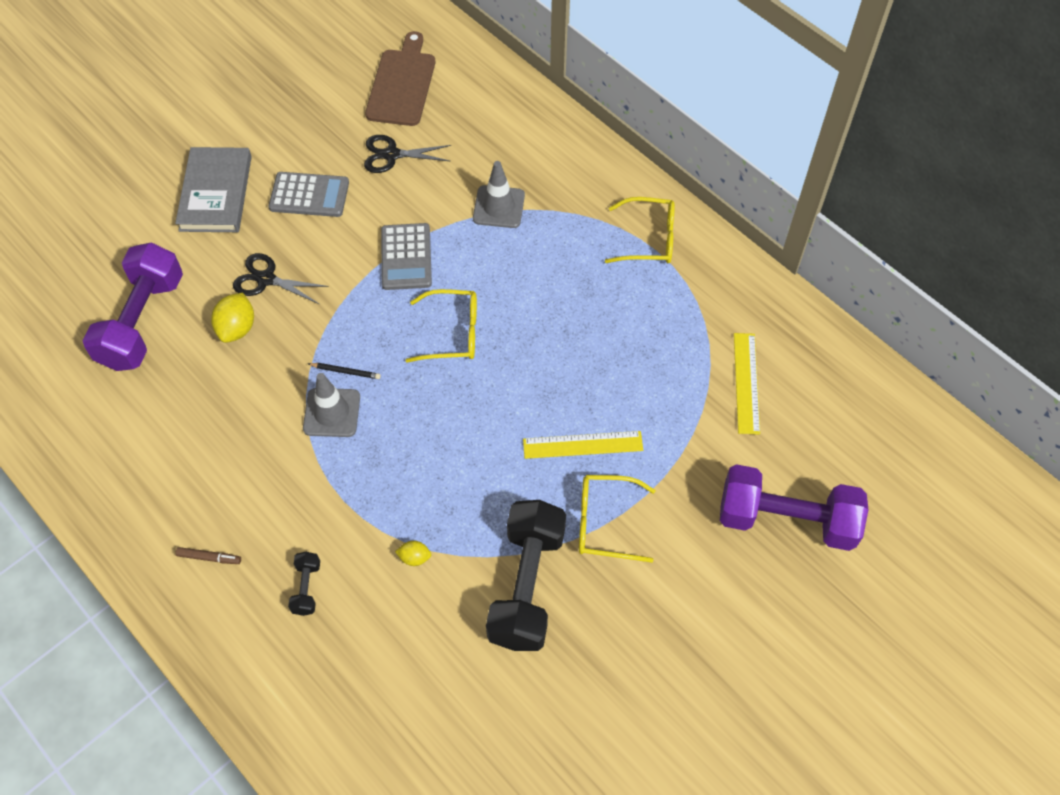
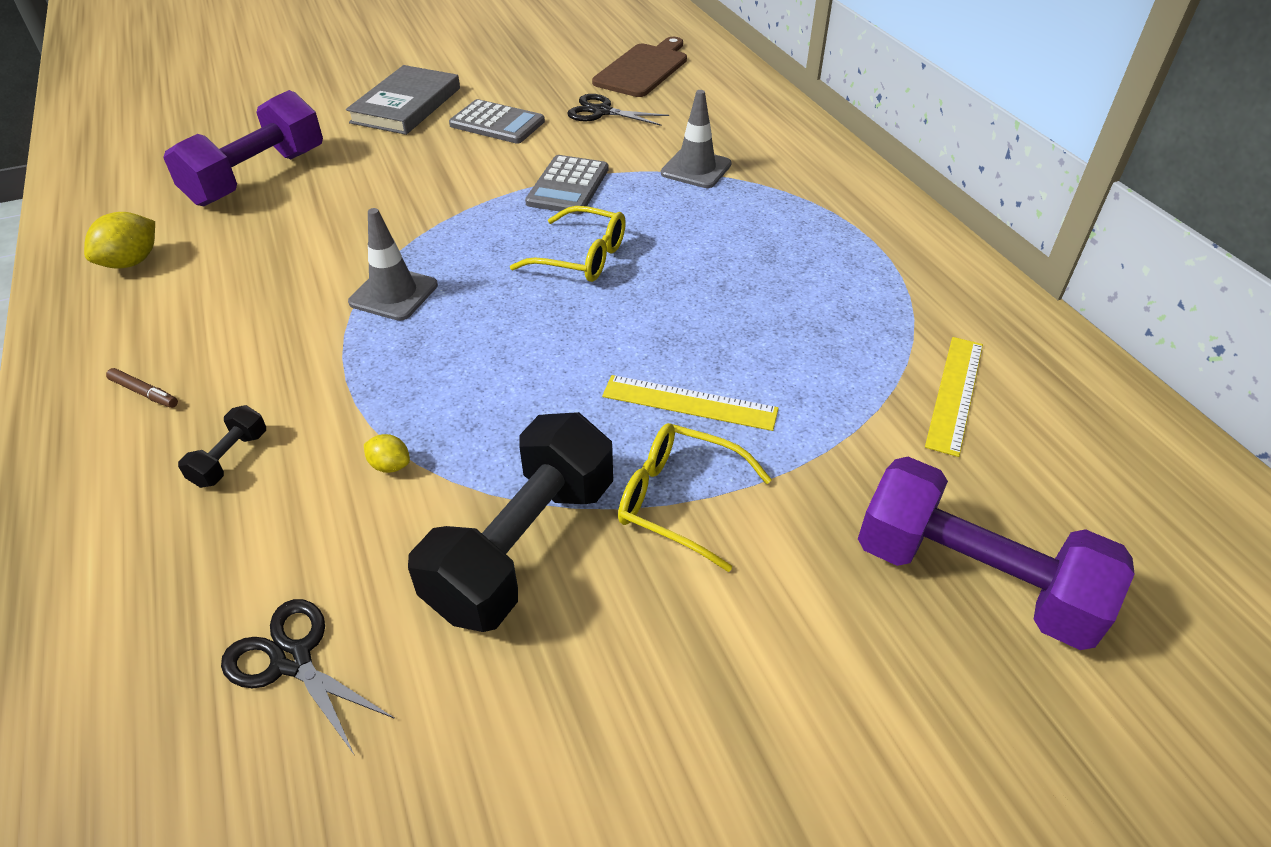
camera: 20 degrees right, 15 degrees down
yellow lemon [211,293,254,343] -> yellow lemon moved to [84,212,155,269]
black scissors [233,253,329,304] -> black scissors moved to [221,599,395,756]
black pencil [308,363,381,379] -> none
yellow glasses [605,197,675,263] -> none

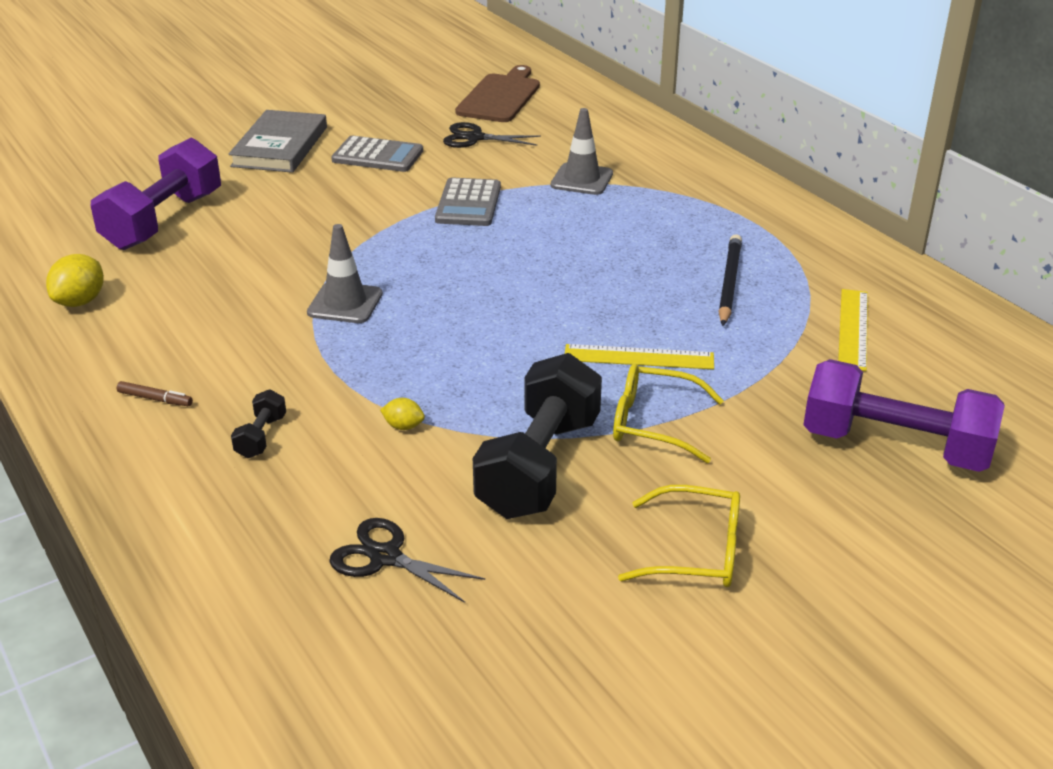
camera: 10 degrees left, 10 degrees down
yellow glasses [510,206,626,282] -> yellow glasses moved to [618,485,740,587]
none -> black pencil [718,234,742,326]

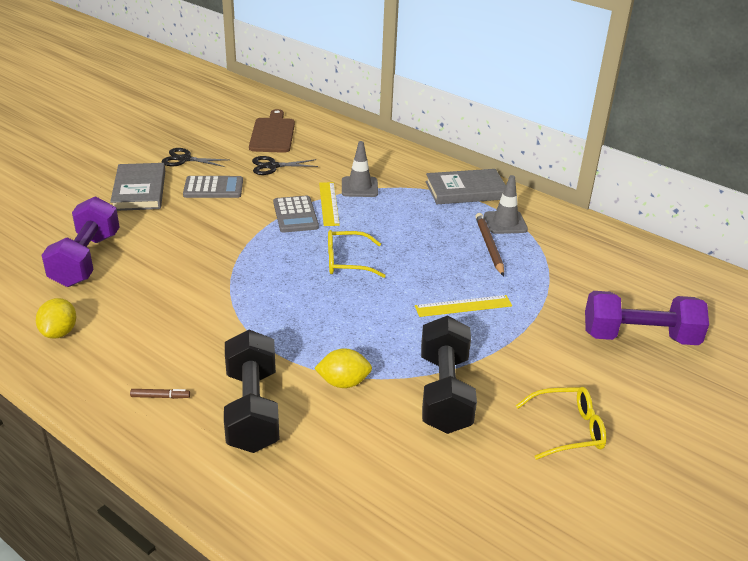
camera: 20 degrees left, 0 degrees up
black dumbbell [231,389,286,458] -> black dumbbell [224,330,279,453], size x2.36
grey traffic cone [307,224,383,323] -> grey traffic cone moved to [484,175,528,234]
black scissors [329,518,485,603] -> black scissors moved to [161,148,229,167]
yellow lemon [380,398,425,430] -> yellow lemon [314,348,372,388], size x1.79
yellow glasses [613,364,724,463] -> yellow glasses moved to [328,230,386,278]
black pencil [718,234,742,326] -> brown pencil [475,213,504,276]
yellow ruler [838,289,868,371] -> yellow ruler moved to [319,182,340,226]
none -> grey book [426,169,506,204]

